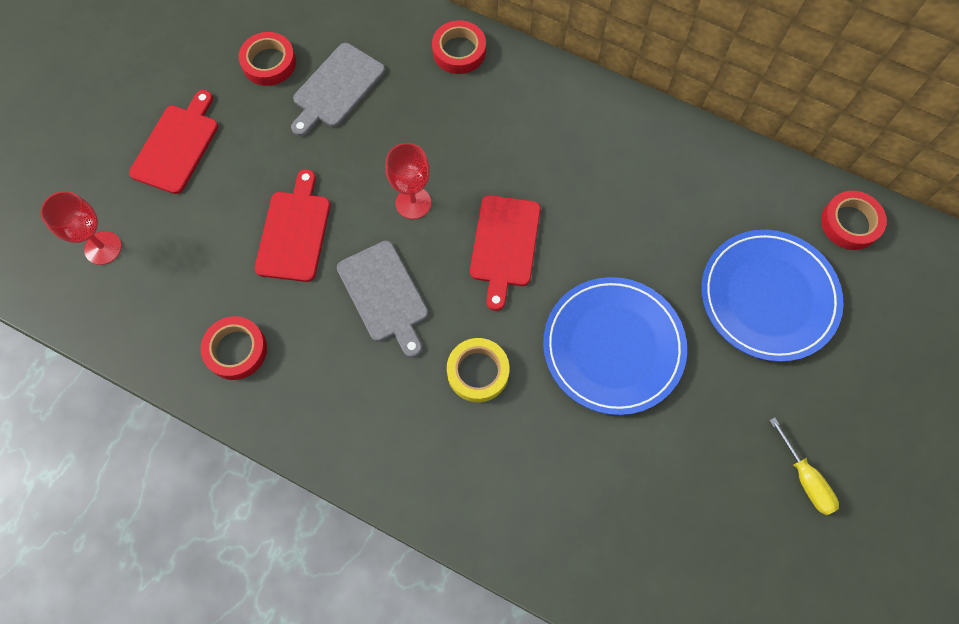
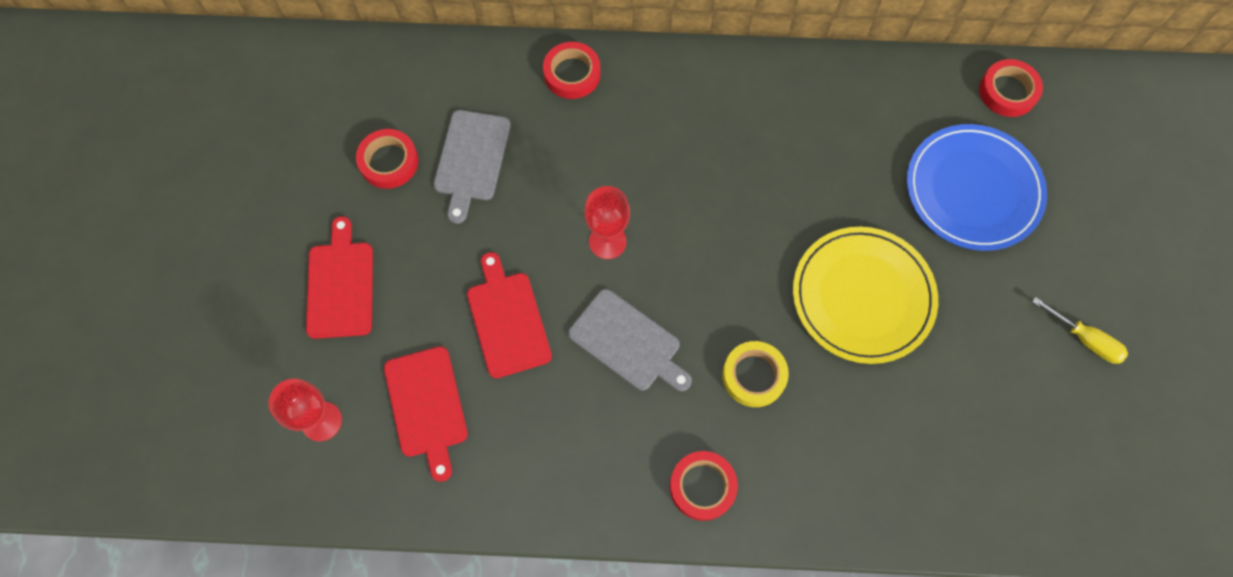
camera: 25 degrees left, 0 degrees up
red tape [200,316,267,380] -> red tape moved to [670,451,738,521]
red cutting board [470,195,541,311] -> red cutting board moved to [384,346,468,482]
blue plate [543,277,687,415] -> yellow plate [793,227,938,364]

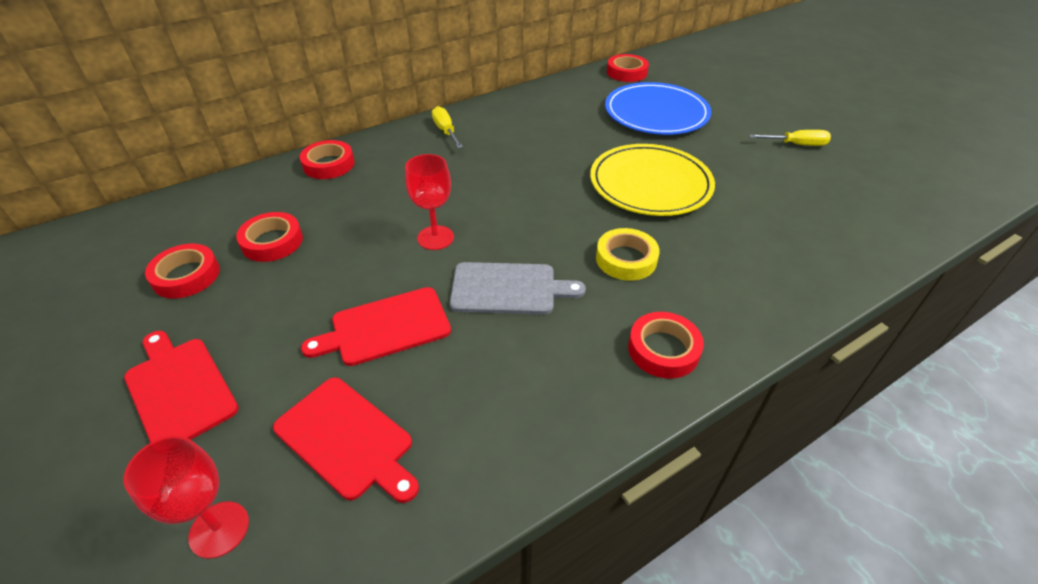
camera: 35 degrees left, 25 degrees down
grey cutting board [433,110,511,224] -> red tape [236,212,303,262]
red cutting board [467,252,552,378] -> red cutting board turned 60 degrees counterclockwise [301,287,451,366]
none -> yellow screwdriver [432,106,463,148]

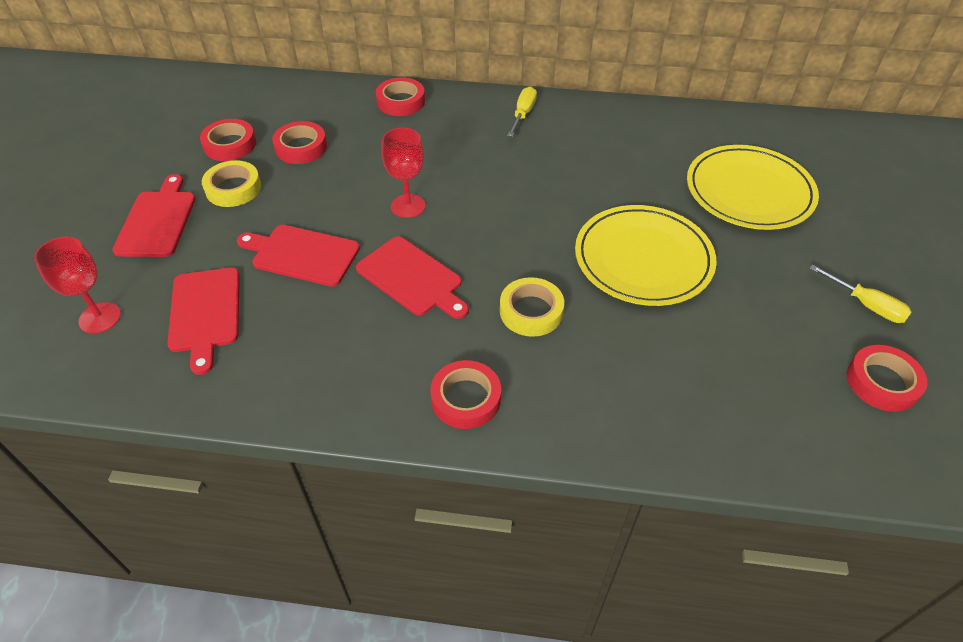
camera: 40 degrees right, 5 degrees up
grey cutting board [450,262,586,314] -> red cutting board [356,236,469,319]
blue plate [605,82,711,135] -> yellow plate [687,145,819,230]
red tape [607,54,649,82] -> red tape moved to [847,345,928,412]
none -> yellow tape [202,160,261,207]

